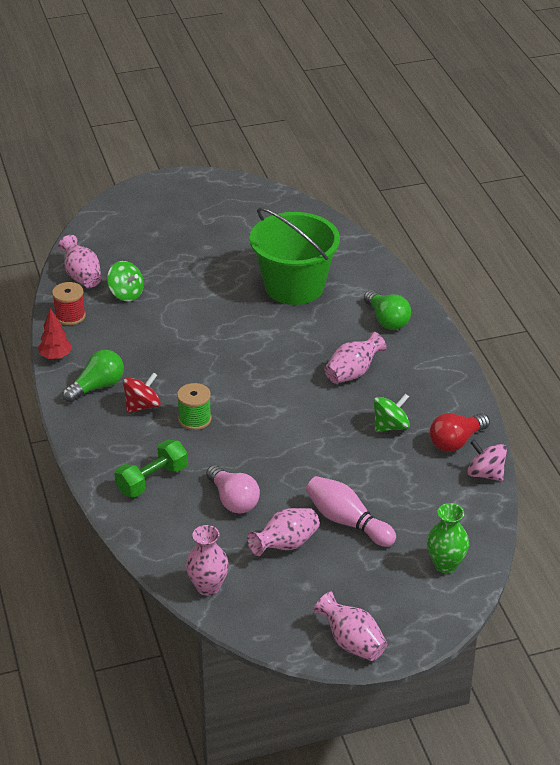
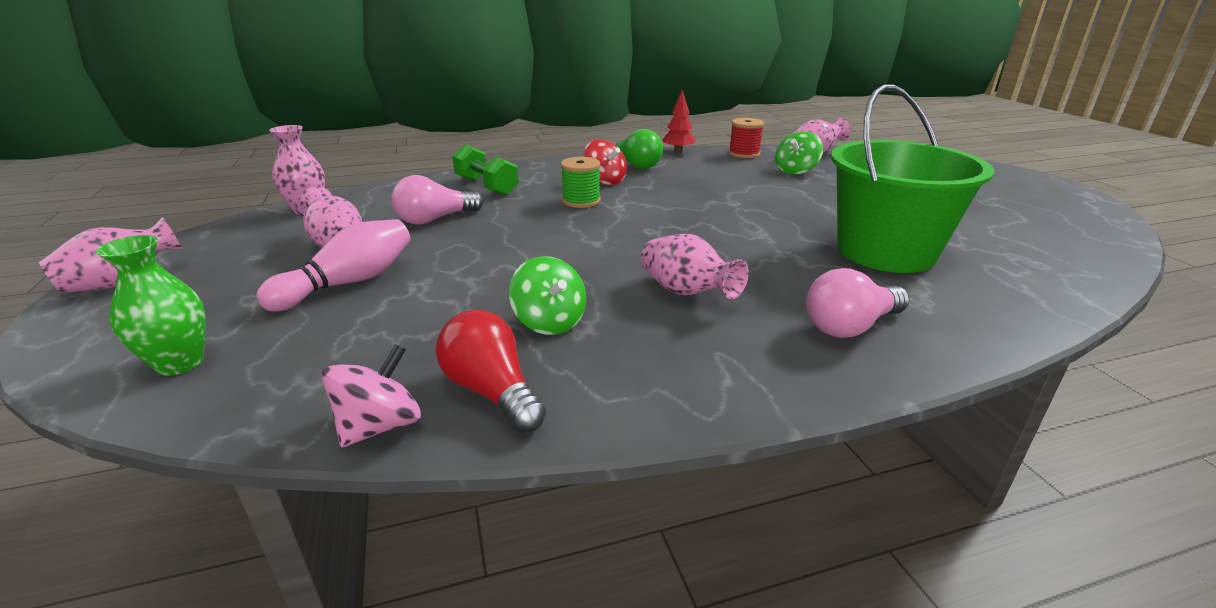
camera: 90 degrees right, 10 degrees down
green light bulb [364,290,411,330] -> pink light bulb [806,268,910,338]

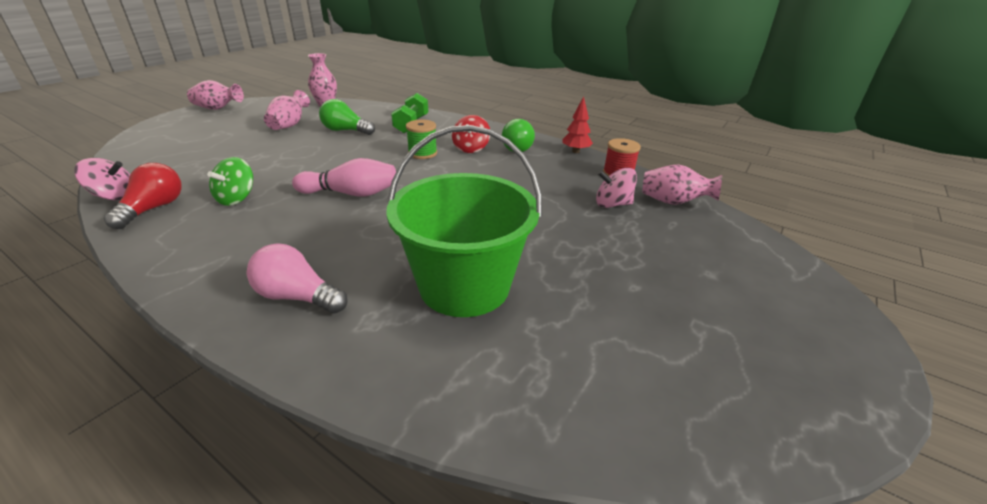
camera: 50 degrees right, 5 degrees up
green vase [96,235,206,376] -> none
pink bowling pin [256,219,411,312] -> pink bowling pin moved to [292,158,396,197]
pink light bulb [391,175,483,225] -> green light bulb [319,99,375,135]
pink vase [641,234,749,299] -> none
green spinning top [775,131,823,175] -> pink spinning top [596,168,637,208]

